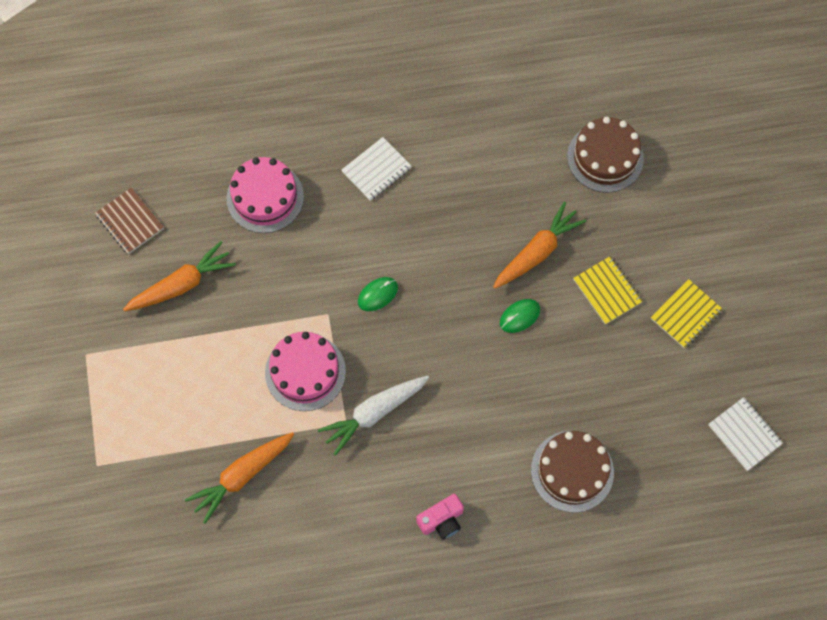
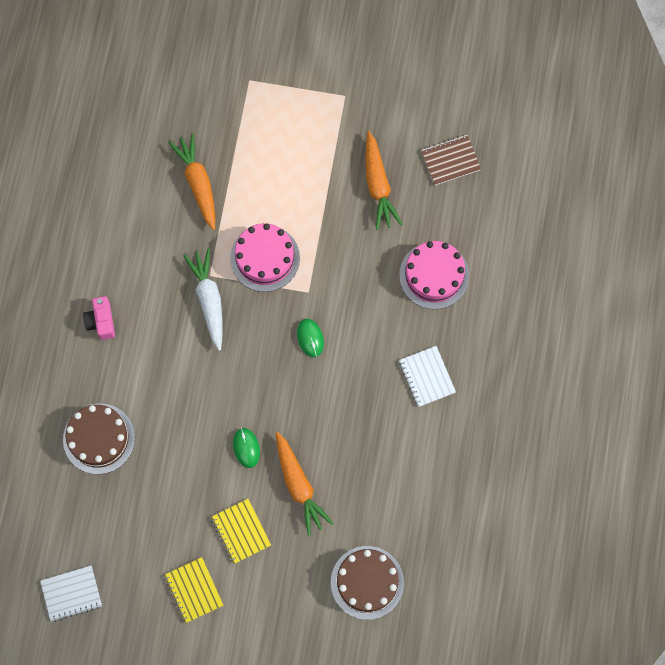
camera: 110 degrees right, 5 degrees up
yellow notebook [573,256,643,325] -> yellow notebook turned 75 degrees clockwise [211,499,271,564]

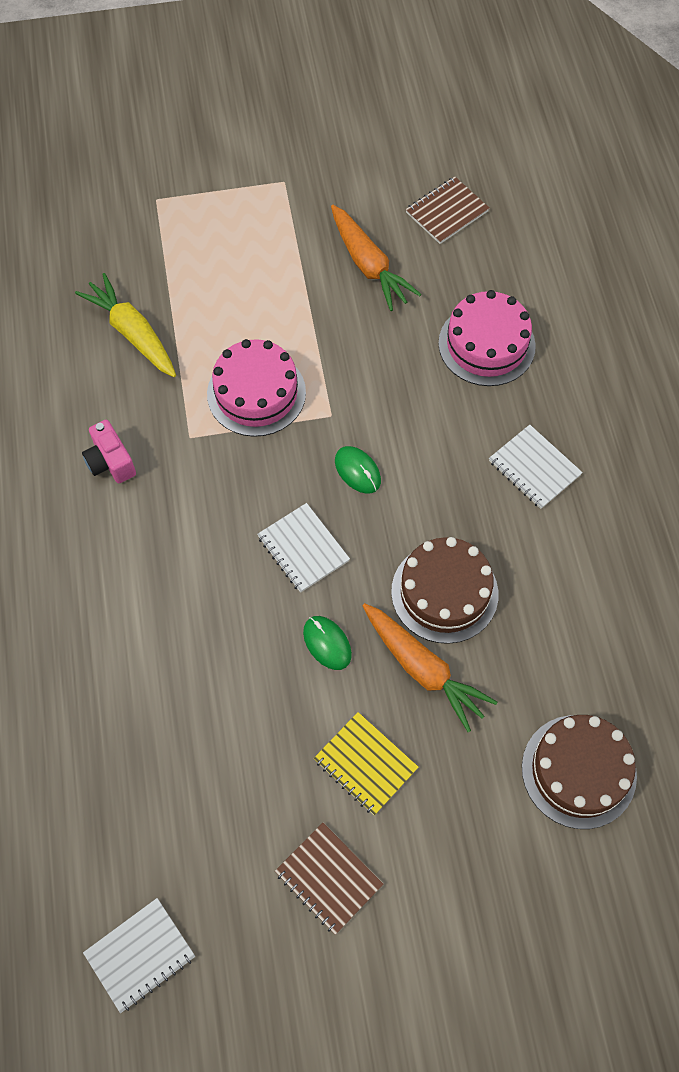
camera: 20 degrees left, 10 degrees down
brown cake [63,404,135,474] -> brown cake moved to [391,537,498,644]
pink camera [83,296,115,340] -> pink camera moved to [82,420,136,483]
yellow notebook [164,557,224,623] -> brown notebook [275,823,383,935]
orange carrot [168,133,215,230] -> yellow carrot [75,273,176,377]
white carrot [183,248,223,351] -> none
none -> white notebook [257,503,350,593]

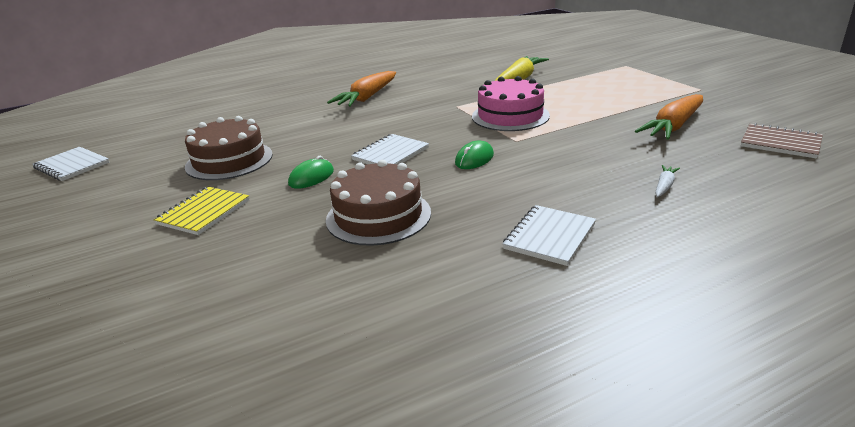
camera: 75 degrees right, 35 degrees down
pink camera [82,420,136,483] -> none
brown notebook [275,823,383,935] -> none
orange carrot [362,603,497,732] -> orange carrot moved to [327,71,396,107]
pink cake [438,290,536,386] -> white carrot [655,165,680,197]
brown cake [522,715,637,829] -> brown cake moved to [185,116,273,180]

